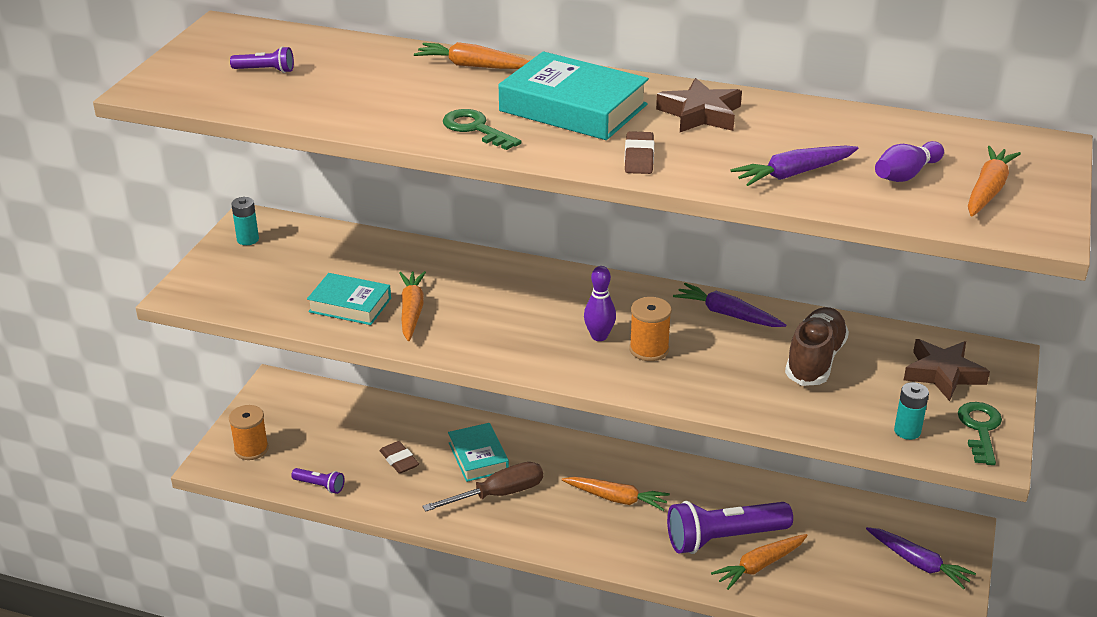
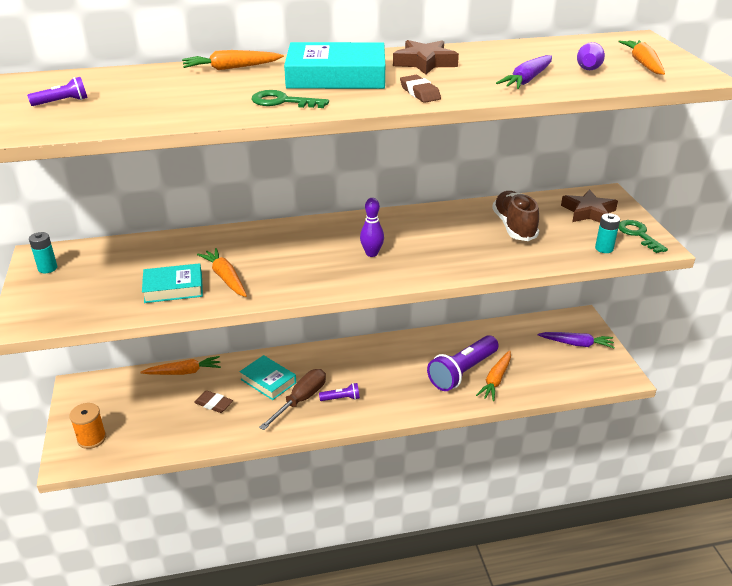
camera: 30 degrees left, 0 degrees up
purple flashlight [291,468,344,494] -> purple flashlight moved to [319,383,360,401]
orange carrot [562,477,670,511] -> orange carrot moved to [141,356,221,375]
orange spool [629,297,672,361] -> none
purple carrot [673,283,786,327] -> none

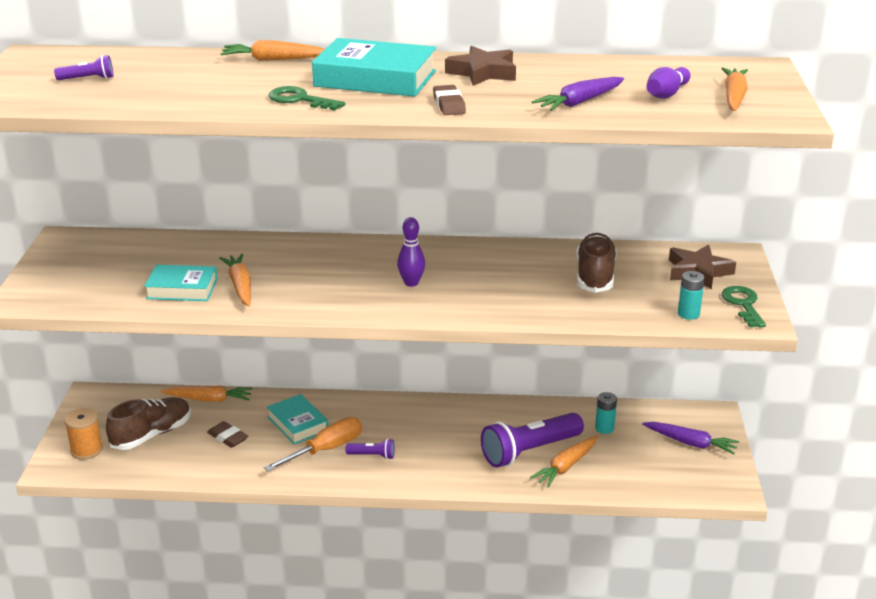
camera: 15 degrees right, 5 degrees down
turquoise battery [29,232,57,273] -> turquoise battery moved to [595,392,617,434]
brown screwdriver [259,369,326,430] -> orange screwdriver [264,417,362,471]
none -> brown shoe [106,397,191,450]

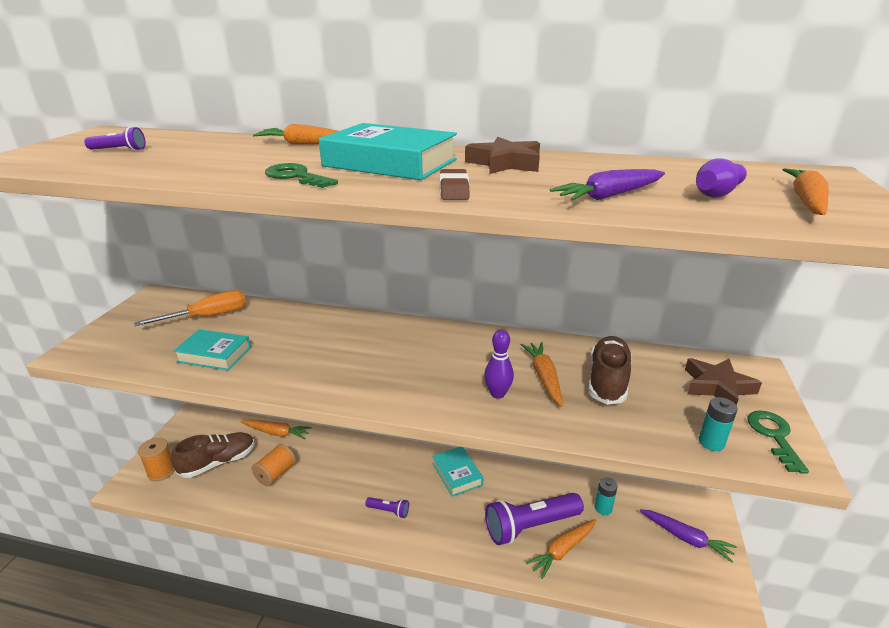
camera: 10 degrees right, 0 degrees up
brown eraser [207,421,248,448] -> orange spool [252,444,296,486]
orange carrot [219,254,251,307] -> orange carrot moved to [521,342,563,407]
orange screwdriver [264,417,362,471] -> orange screwdriver moved to [134,290,246,326]
turquoise book [267,394,328,444] -> turquoise book moved to [432,447,483,497]
purple bowling pin [397,217,425,287] -> purple bowling pin moved to [484,329,514,399]

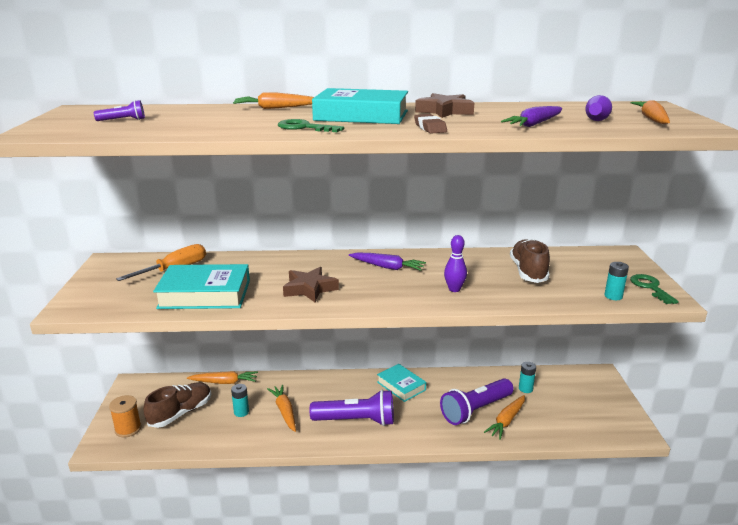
camera: 15 degrees left, 5 degrees down
turquoise book [173,329,251,371] -> turquoise book [153,264,250,309], size x1.60
orange spool [252,444,296,486] -> turquoise battery [231,384,249,417]
purple flashlight [365,497,409,518] -> purple flashlight [310,390,394,426], size x2.21
orange carrot [521,342,563,407] -> orange carrot moved to [267,384,296,432]
purple carrot [640,509,737,563] -> purple carrot moved to [349,252,426,271]
brown star [685,358,762,405] -> brown star moved to [283,267,339,302]

